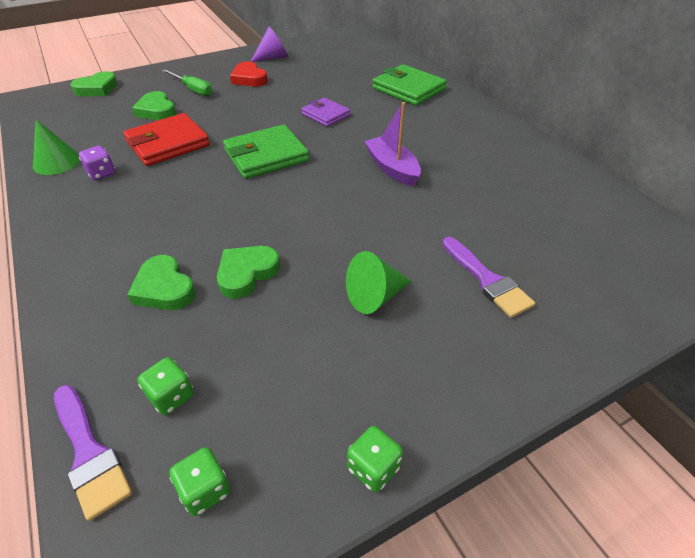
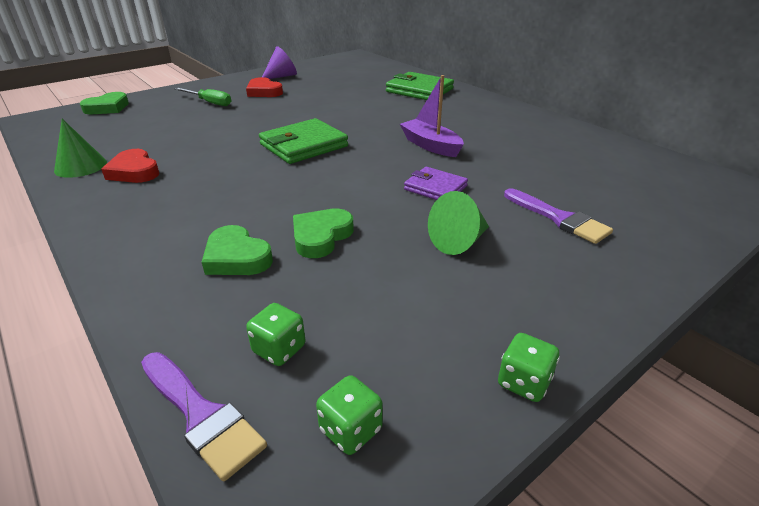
camera: 10 degrees left, 10 degrees down
purple dice [79,146,115,180] -> red heart [101,149,160,183]
red wallet [123,113,210,166] -> none
green heart [132,91,176,120] -> none
purple wallet [301,98,350,127] -> purple wallet moved to [404,167,468,200]

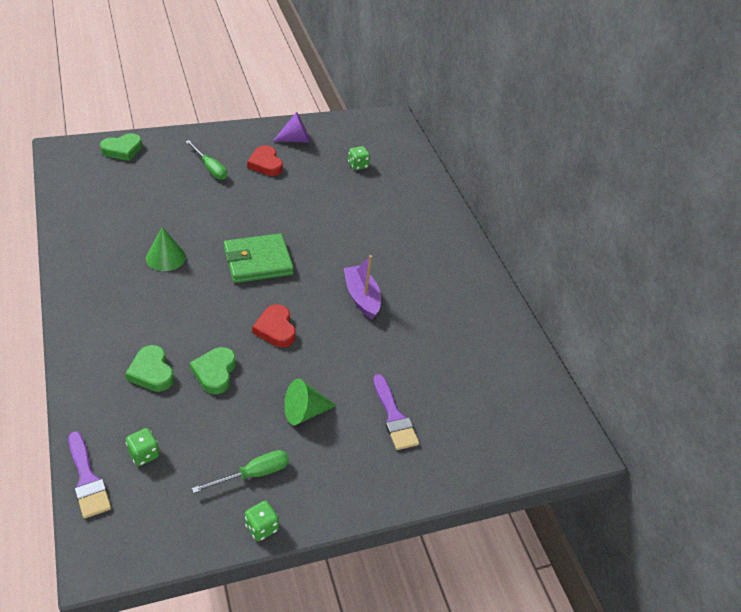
camera: 15 degrees right, 10 degrees up
green cone [54,119,107,178] -> green cone moved to [146,227,186,271]
red heart [101,149,160,183] -> red heart moved to [252,305,296,347]
green heart [293,208,354,258] -> green heart turned 45 degrees counterclockwise [190,347,236,394]
green dice [316,375,383,455] -> green dice moved to [348,146,370,170]
green wallet [386,72,454,100] -> none
purple wallet [404,167,468,200] -> none
none -> green screwdriver [192,450,289,493]

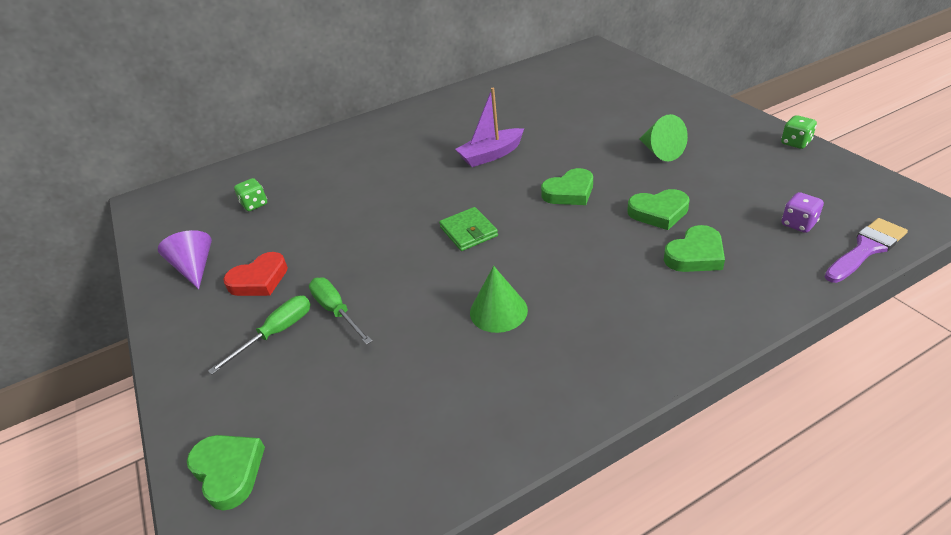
camera: 90 degrees left, 5 degrees down
green dice [126,428,159,466] -> purple dice [782,192,824,233]
green screwdriver [192,450,289,493] -> green screwdriver moved to [309,277,372,345]
green wallet [224,233,294,283] -> green wallet [439,207,498,251], size x0.62
red heart [252,305,296,347] -> green heart [541,168,593,205]
purple brush [373,374,419,450] -> none

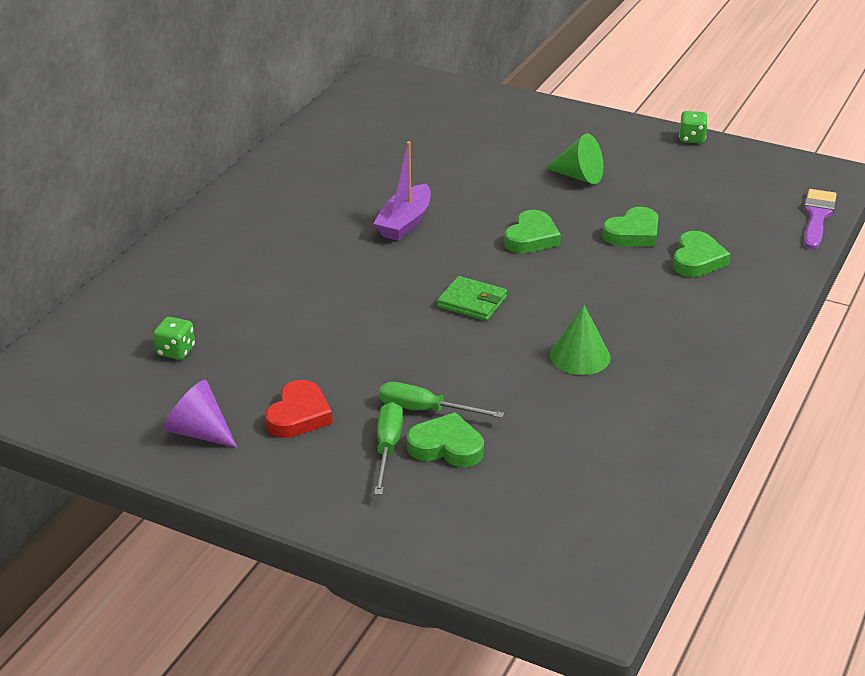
camera: 40 degrees left, 5 degrees down
green heart [187,435,265,511] -> green heart moved to [407,412,484,467]
purple dice [782,192,824,233] -> none

